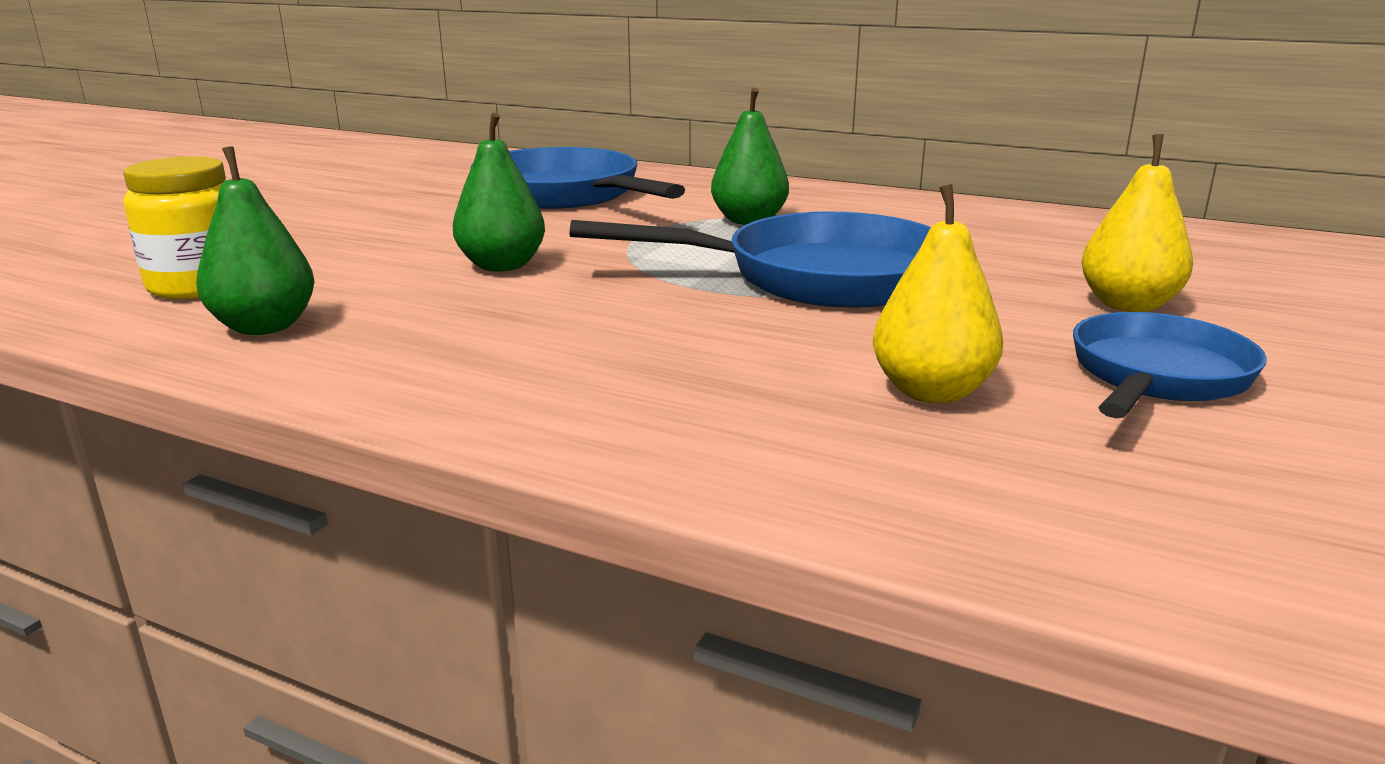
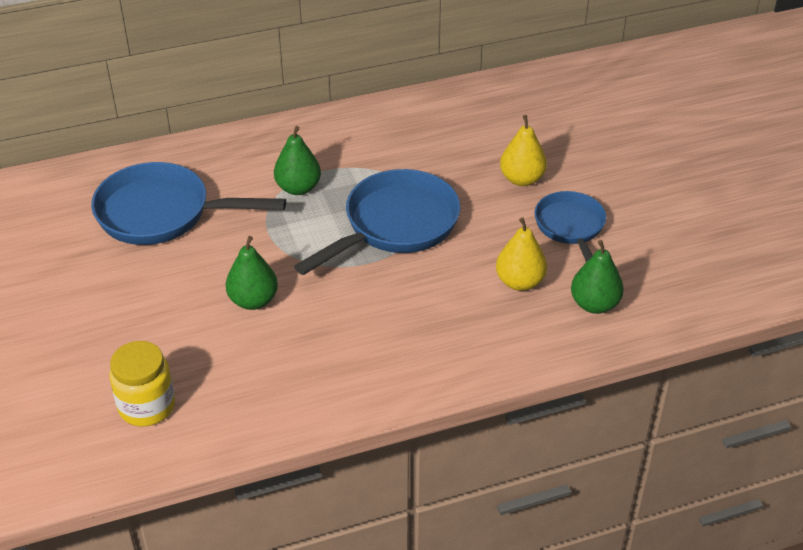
camera: 45 degrees left, 20 degrees up
green pear [196,146,315,335] -> green pear moved to [571,240,624,314]

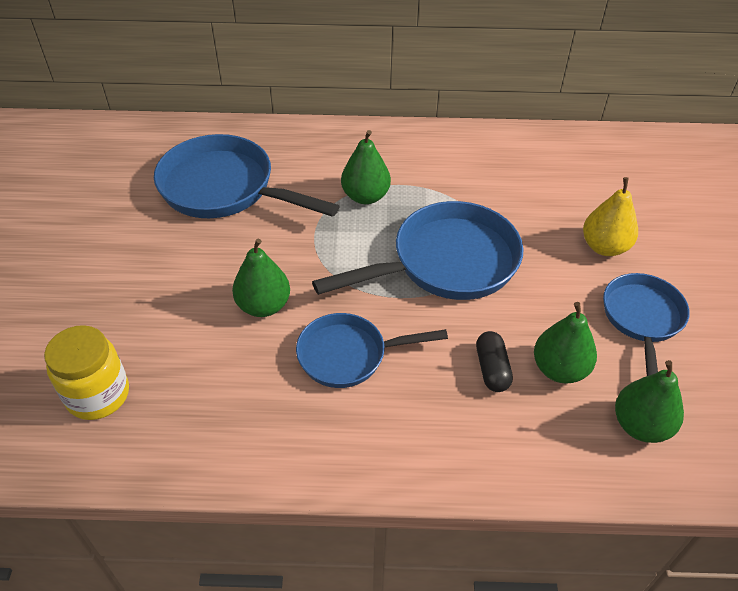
camera: 20 degrees right, 5 degrees up
yellow pear [496,217,547,291] -> green pear [534,302,597,384]
none -> blue pan [296,313,448,388]
none -> black capsule [476,331,513,392]

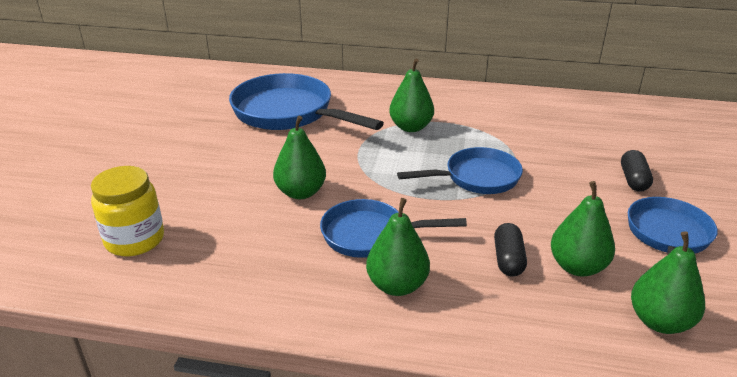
camera: 10 degrees right, 15 degrees down
blue pan [312,201,523,300] -> blue pan [397,147,523,194], size x0.63
yellow pear [583,177,638,256] -> black capsule [621,150,653,192]
none -> green pear [366,198,430,296]

